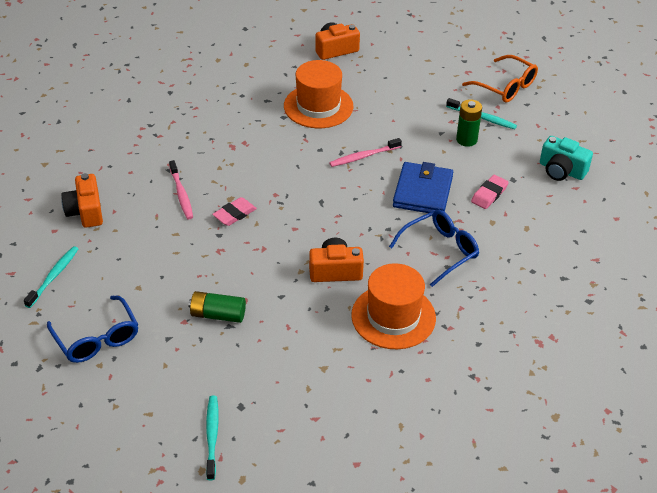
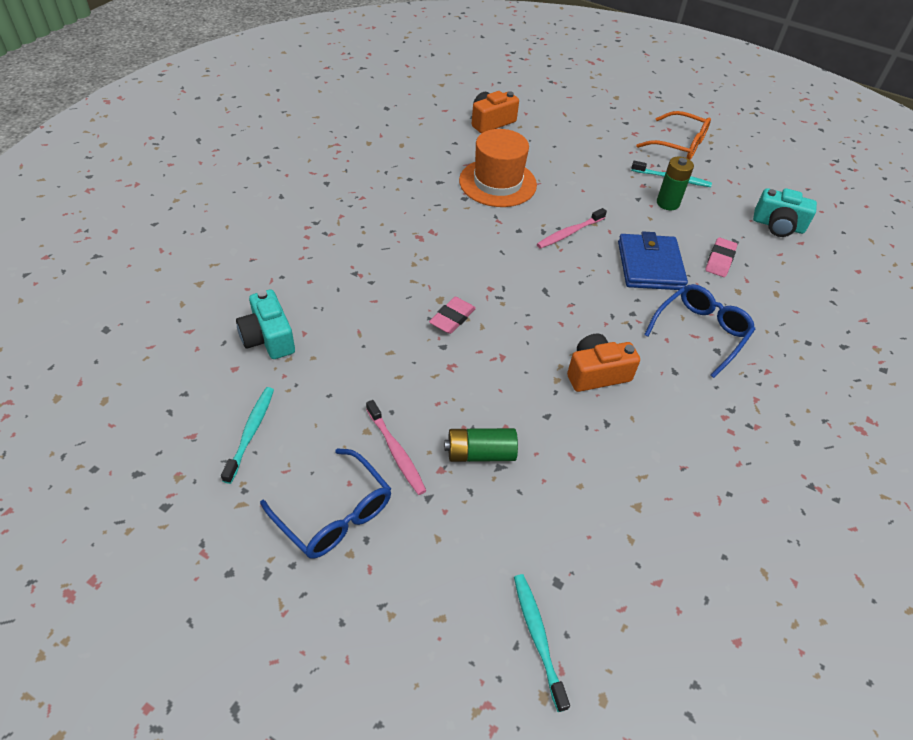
camera: 15 degrees left, 5 degrees up
orange camera [61,173,103,228] -> turquoise camera [236,289,295,359]
pink toothbrush [169,160,193,219] -> pink toothbrush moved to [366,400,426,495]
orange hat [351,263,436,349] -> none

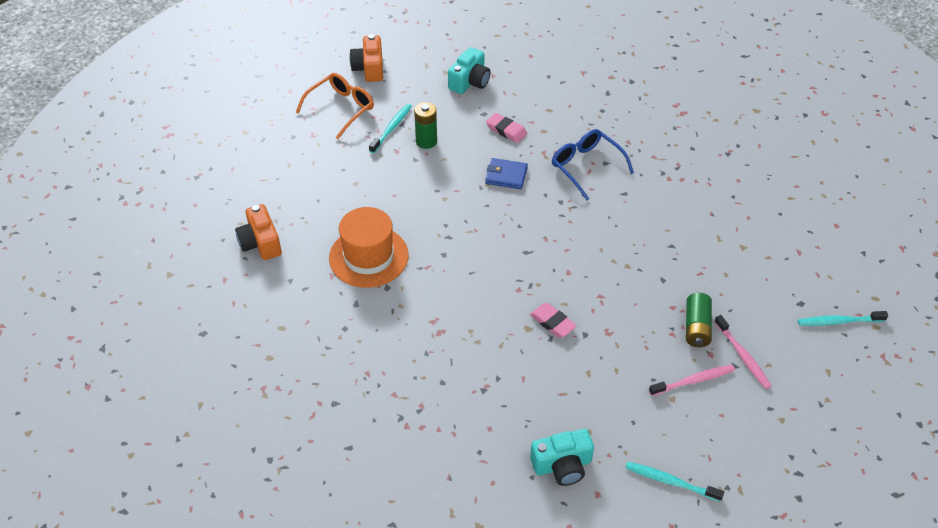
camera: 75 degrees left, 0 degrees up
blue glasses [260,448,391,559] -> none
pink toothbrush [537,208,607,249] -> pink toothbrush moved to [714,315,771,389]
orange camera [567,333,640,392] -> orange camera moved to [350,34,383,82]
blue wallet [618,231,688,290] -> blue wallet [485,158,528,189], size x0.63

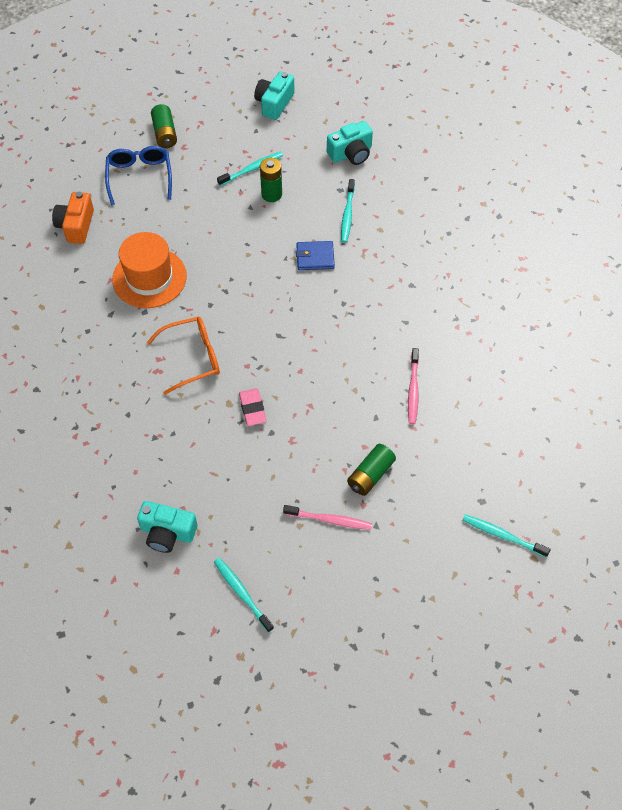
camera: 30 degrees right, 10 degrees up
orange glasses [296,73,374,139] -> orange glasses moved to [147,317,220,395]
orange camera [350,34,383,82] -> turquoise camera [254,72,294,120]
blue wallet [485,158,528,189] -> blue wallet turned 45 degrees counterclockwise [296,241,335,270]
pink eraser [486,113,527,143] -> turquoise toothbrush [341,179,355,243]
blue glasses [552,129,634,200] -> blue glasses moved to [105,146,172,205]
pink toothbrush [714,315,771,389] -> pink toothbrush moved to [408,348,419,424]
none -> green battery [151,104,177,148]

